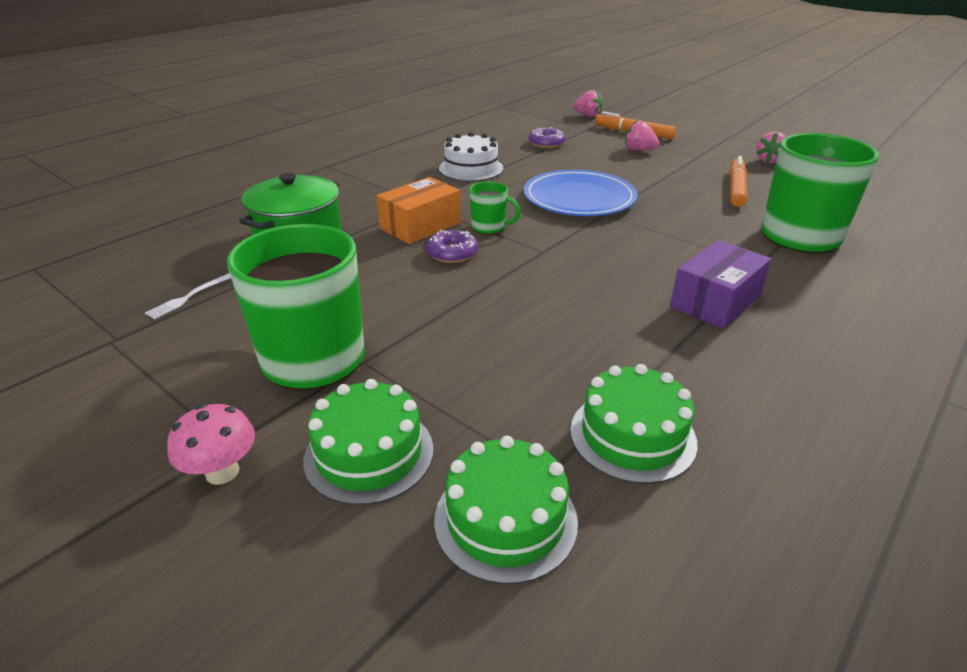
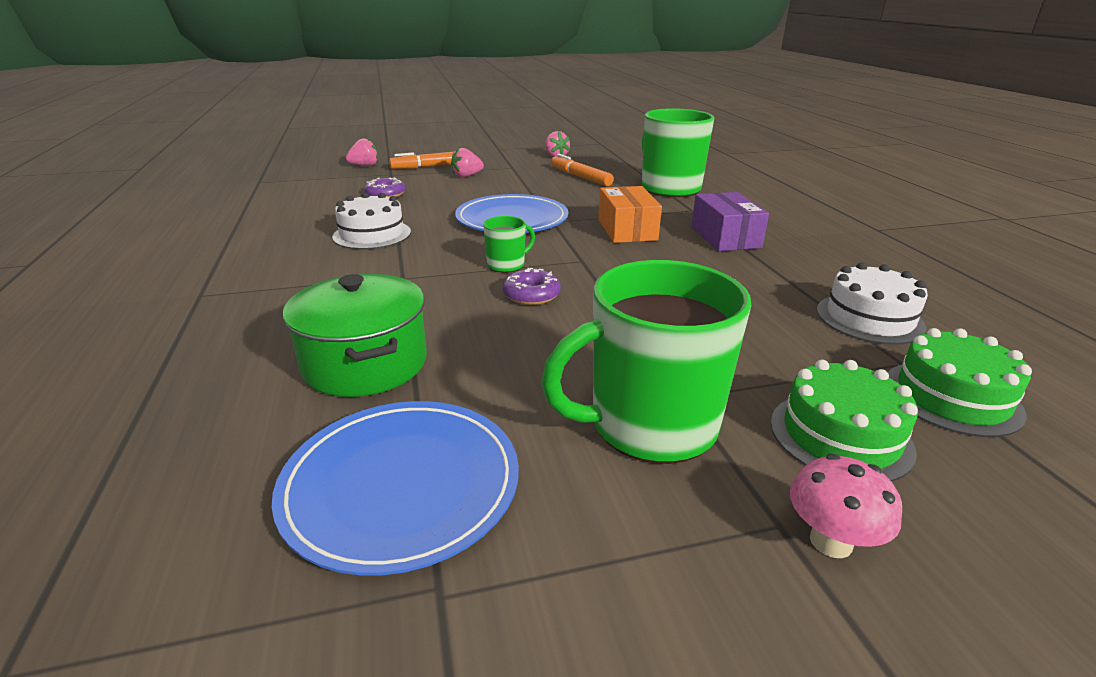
camera: 55 degrees left, 5 degrees down
white fork [145,273,231,319] -> blue plate [272,401,519,575]
orange box [377,177,461,244] -> orange box moved to [598,186,662,243]
green cake [570,364,697,484] -> white cake [817,262,928,345]

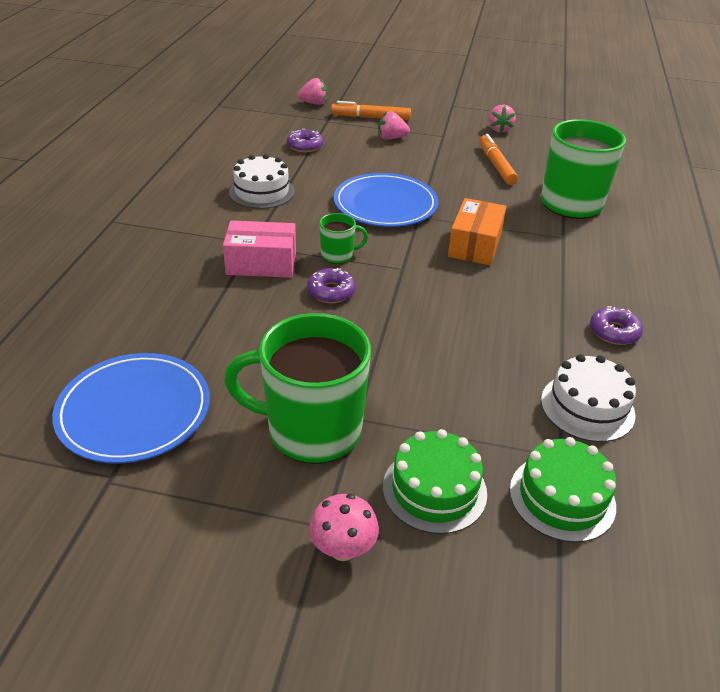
camera: 25 degrees right, 10 degrees up
green pot [283,274,427,397] -> none
purple box [691,192,769,251] -> none
none -> pink box [223,220,296,278]
none -> purple donut [590,306,643,345]

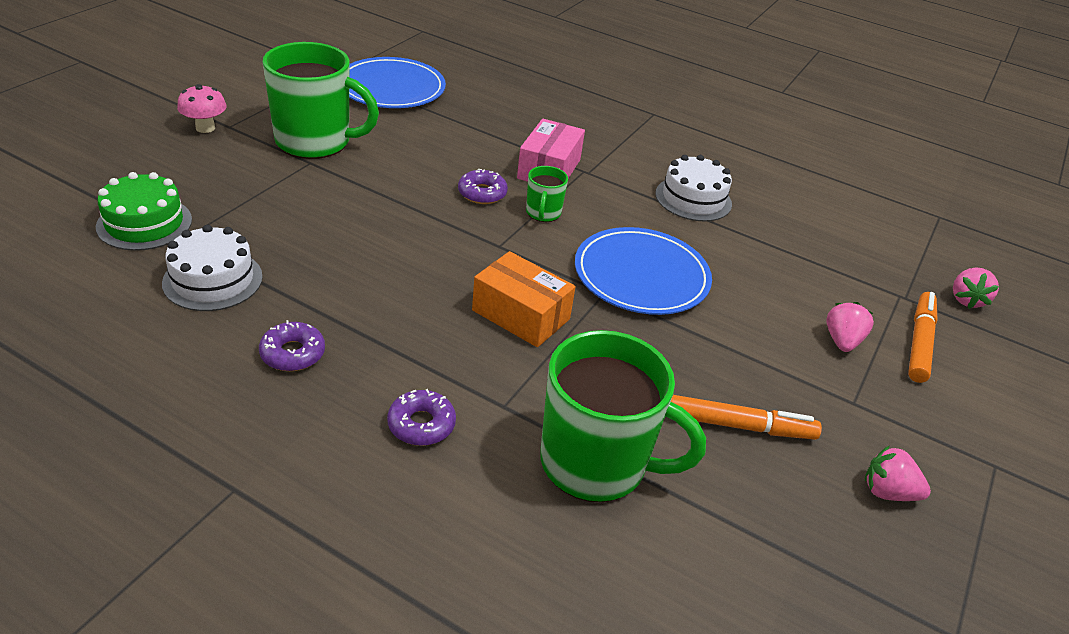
camera: 105 degrees right, 0 degrees up
green mug [224,313,371,464] -> green mug turned 75 degrees clockwise [263,42,379,159]
purple donut [287,129,323,152] -> purple donut moved to [387,389,456,446]
green cake [383,429,487,534] -> none

